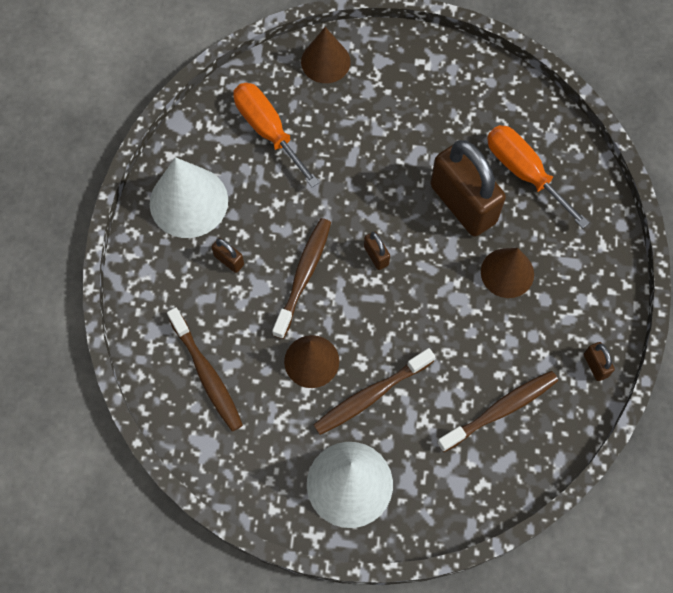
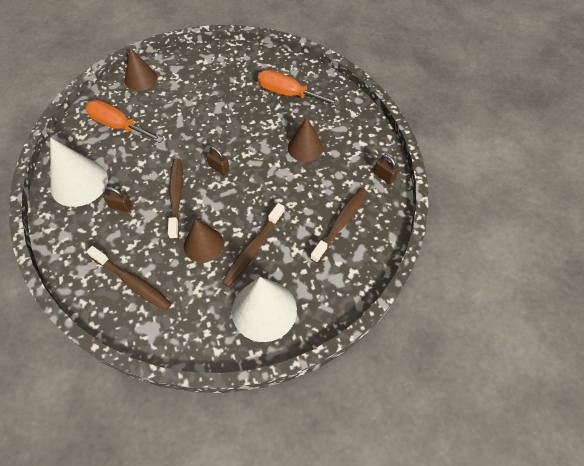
camera: 25 degrees left, 10 degrees down
brown padlock [430,140,506,237] -> none

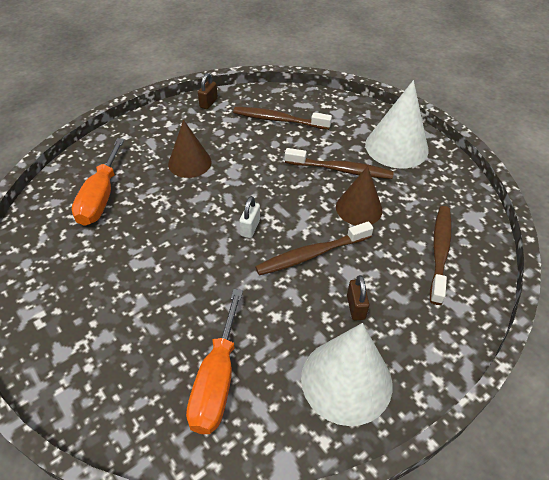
camera: 110 degrees left, 10 degrees down
brown cone [125,47,157,91] -> none
brown padlock [206,147,230,175] -> white padlock [239,196,260,238]

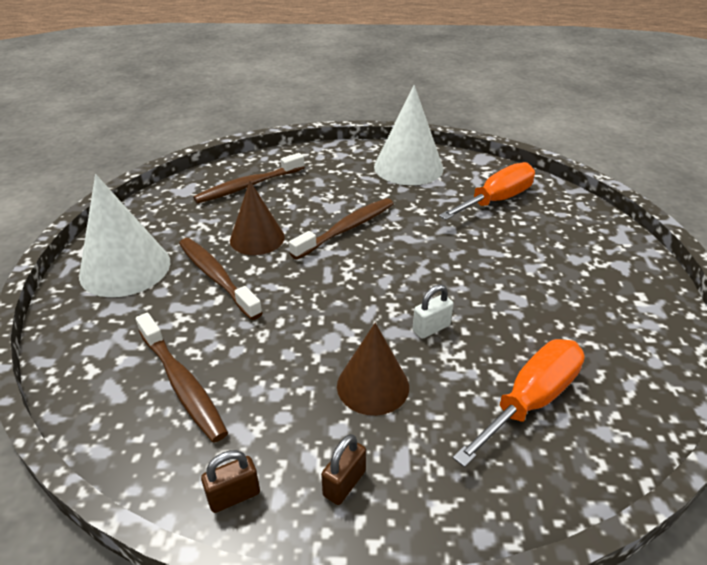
camera: 140 degrees left, 10 degrees down
white padlock [239,196,260,238] -> white padlock moved to [413,284,454,339]
brown toothbrush [255,221,373,276] -> brown toothbrush turned 60 degrees counterclockwise [289,198,394,260]
brown padlock [347,275,370,320] -> brown padlock moved to [321,434,366,505]

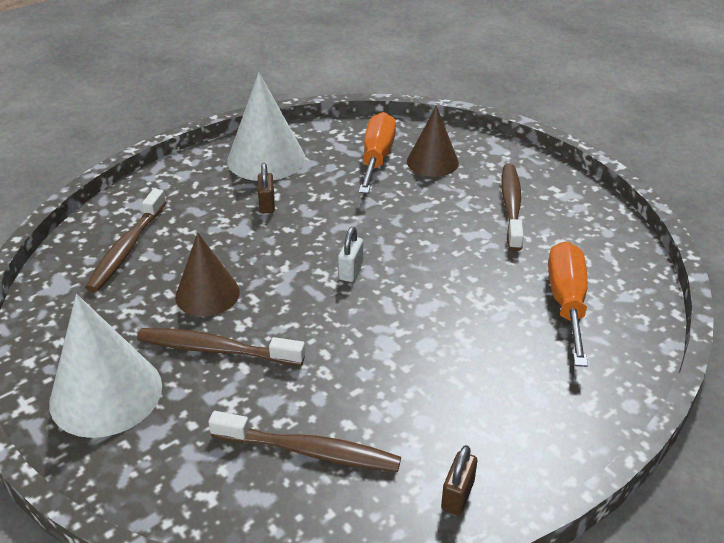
camera: 40 degrees left, 0 degrees up
brown toothbrush [289,198,394,260] -> brown toothbrush moved to [501,164,524,251]
brown padlock [321,434,366,505] -> brown padlock moved to [258,163,275,213]
brown cone [337,323,409,416] -> brown cone moved to [407,106,459,177]
white padlock [413,284,454,339] -> white padlock moved to [338,227,363,282]

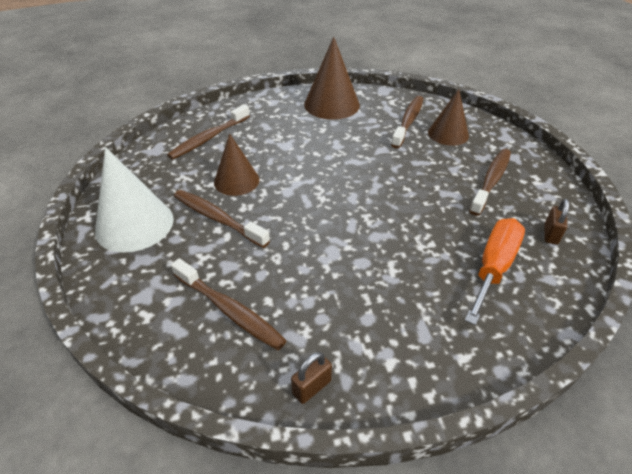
camera: 25 degrees right, 5 degrees up
white cone [227,72,305,181] -> brown cone [304,37,360,120]
brown padlock [258,163,275,213] -> brown padlock moved to [545,199,569,245]
white padlock [338,227,363,282] -> none
orange screwdriver [359,112,396,194] -> brown toothbrush [391,96,423,149]

